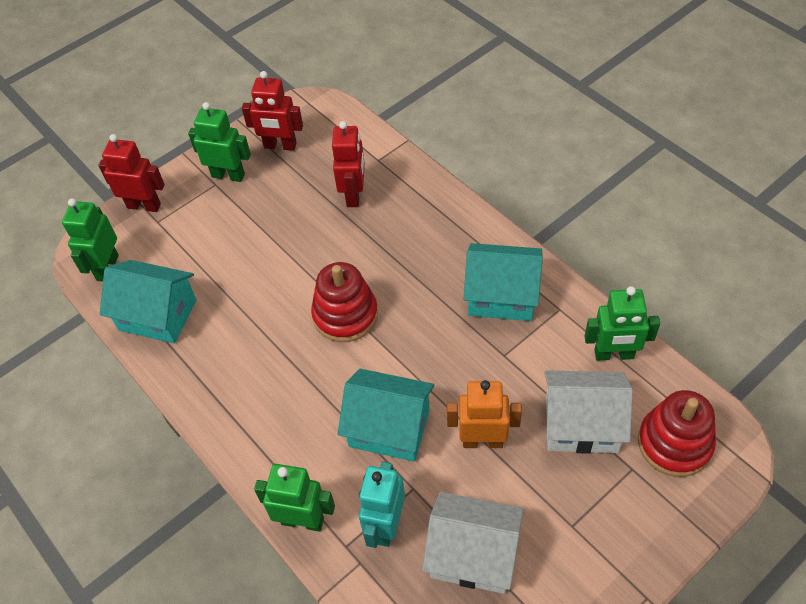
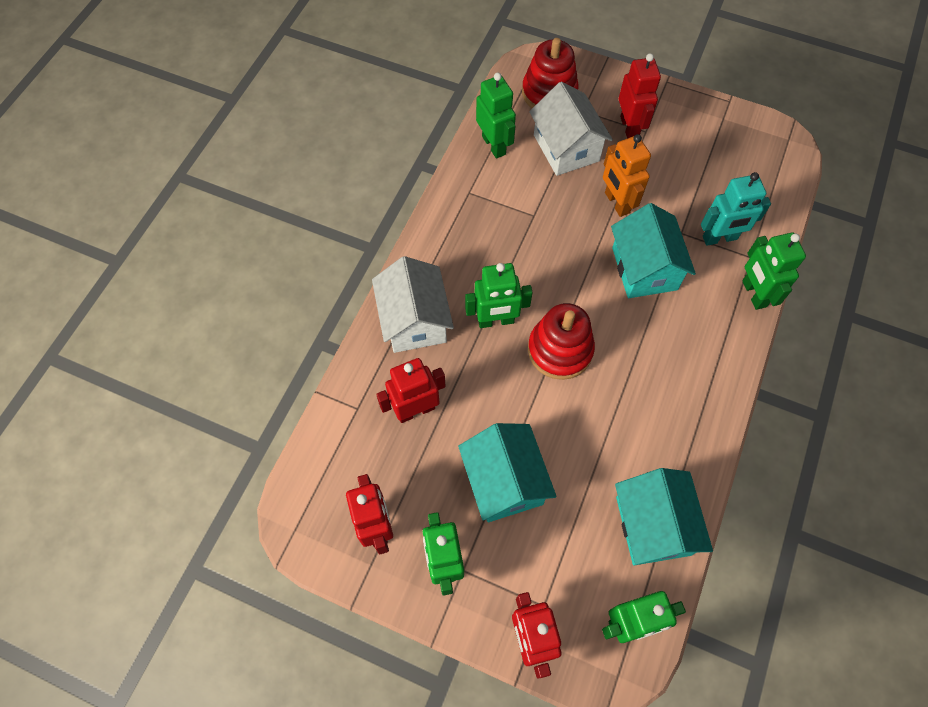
camera: 120 degrees left, 10 degrees up
white house [422,492,524,594] -> white house moved to [372,256,454,353]
turquoise house [464,243,543,321] -> turquoise house moved to [458,423,557,522]
none -> green robot [465,263,533,328]
none -> red robot [619,53,661,139]

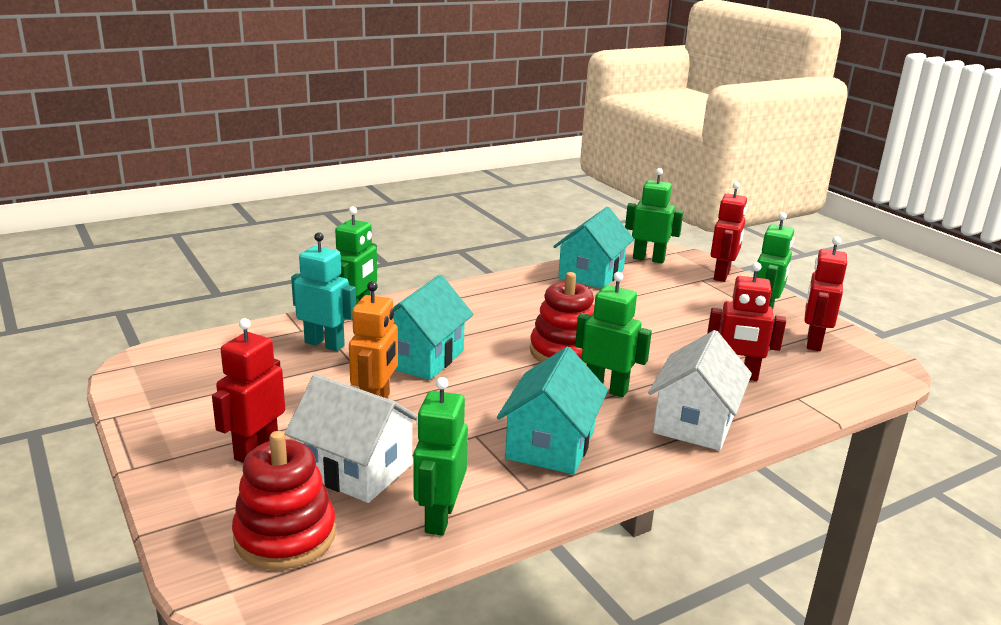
camera: 145 degrees left, 40 degrees down
turquoise house [458,423,557,522] -> turquoise house moved to [497,346,608,475]
white house [529,82,613,176] -> white house turned 75 degrees counterclockwise [285,374,418,503]

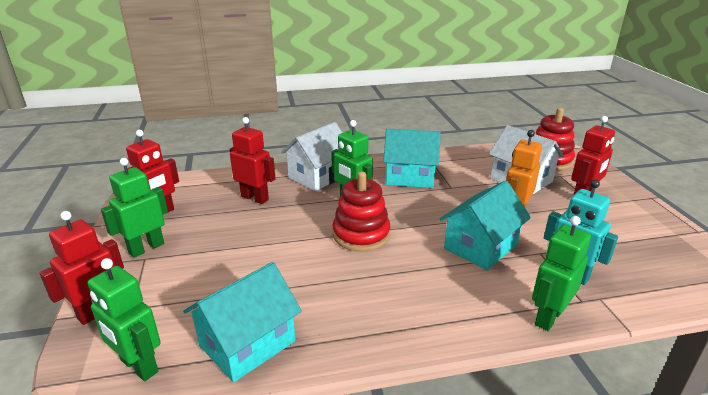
camera: 160 degrees left, 5 degrees up
green robot [413,377,468,536] -> none
turquoise house [497,346,608,475] -> turquoise house turned 60 degrees clockwise [383,129,441,188]

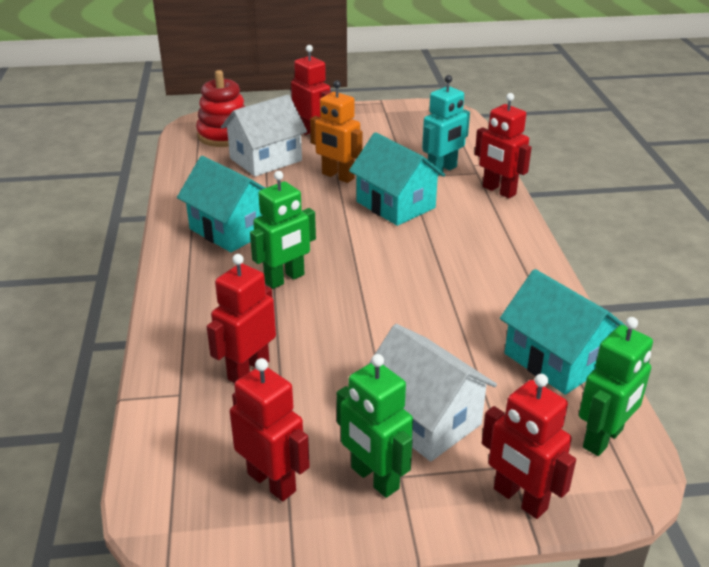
camera: 85 degrees left, 5 degrees up
white house [281,122,342,191] -> white house moved to [369,324,497,461]
red stacking toy [332,172,390,251] -> none
turquoise house [383,129,441,188] -> turquoise house turned 60 degrees counterclockwise [177,156,265,252]
green robot [532,216,591,331] -> red robot [475,93,532,199]

